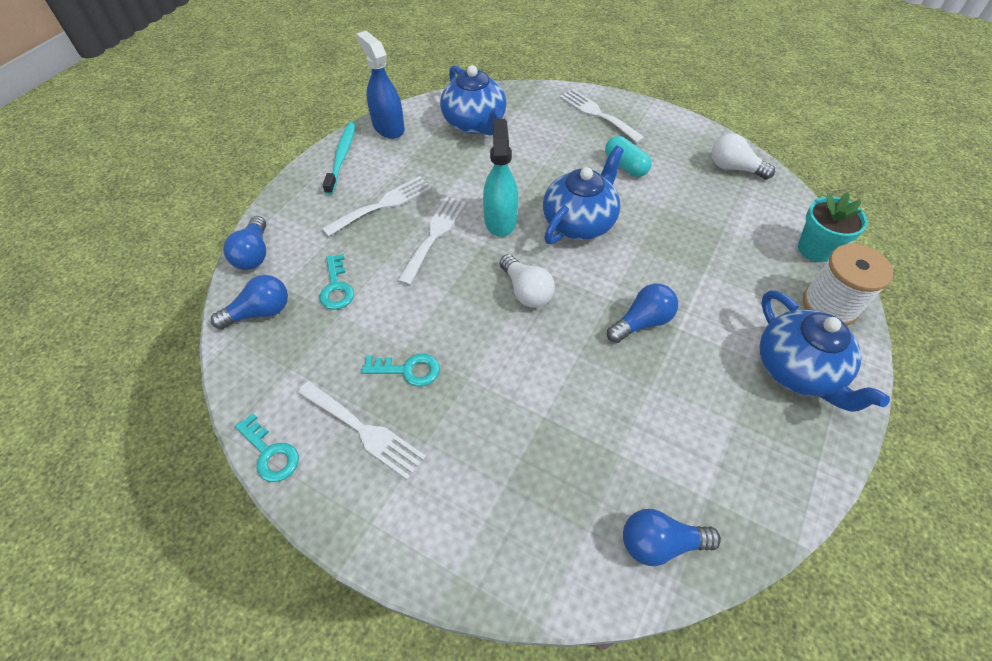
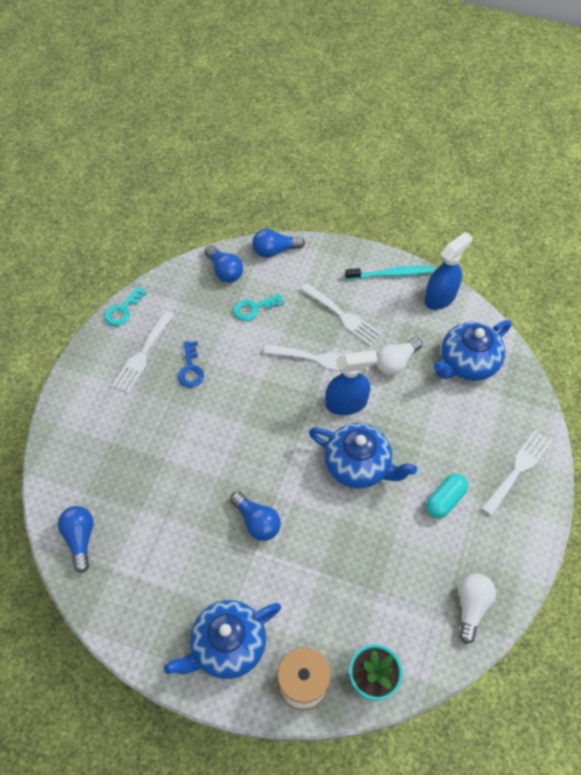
camera: 80 degrees right, 5 degrees up
turquoise key [362,354,440,386] -> blue key [178,341,204,388]
turquoise spray bottle [483,119,518,237] -> blue spray bottle [325,350,378,415]
white light bulb [500,254,555,308] -> white light bulb moved to [376,337,422,375]

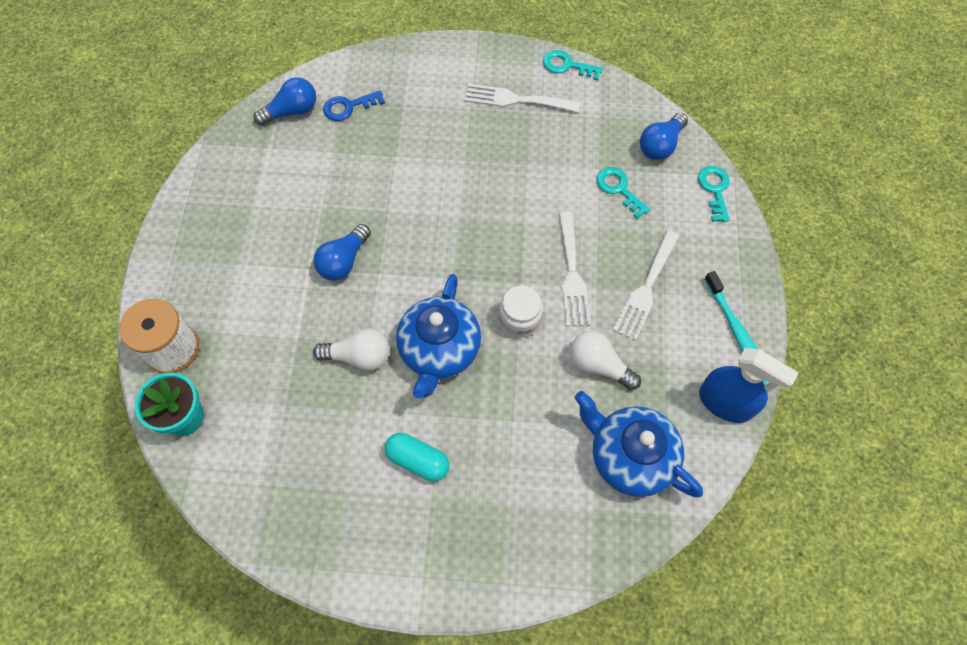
camera: 75 degrees right, 5 degrees up
blue teapot [164,600,281,679] -> none
blue key [178,341,204,388] -> blue key moved to [323,90,385,121]
blue light bulb [252,229,305,258] -> turquoise key [698,166,730,222]
blue spray bottle [325,350,378,415] -> white jar [499,286,543,338]
white light bulb [459,574,496,644] -> white light bulb moved to [313,329,390,370]
white fork [481,431,552,516] -> none

